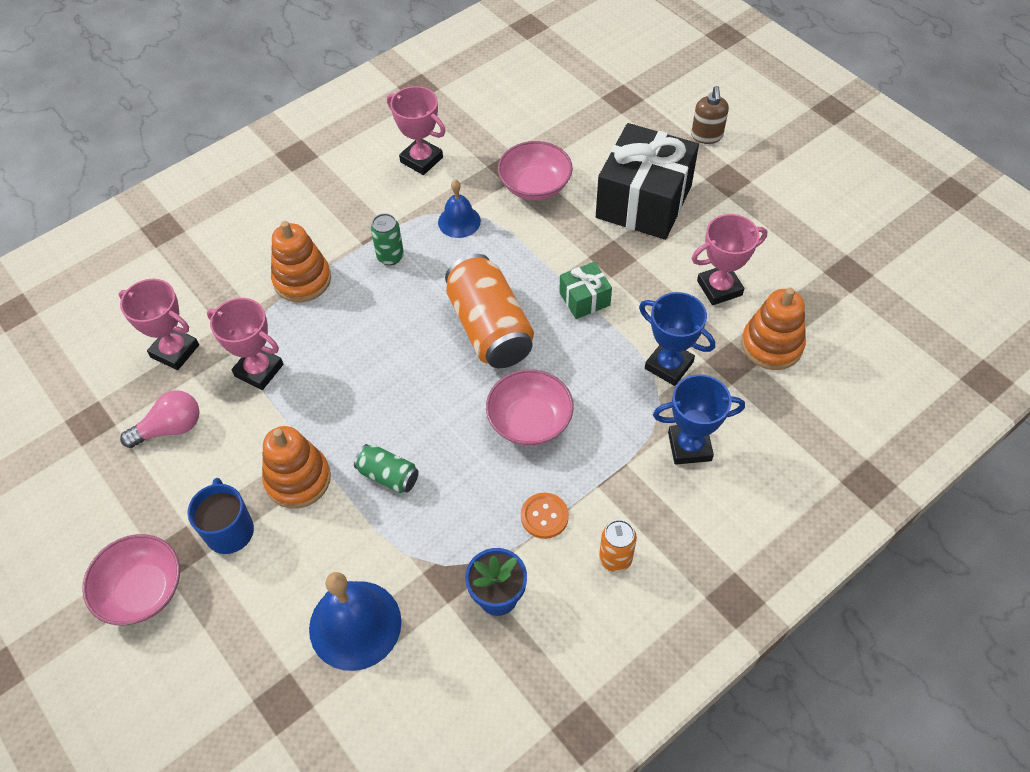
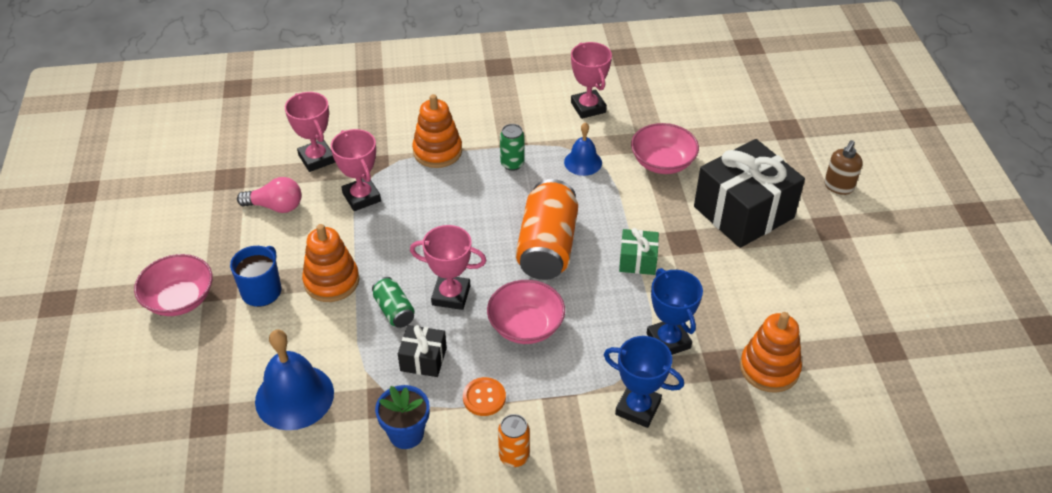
camera: 30 degrees right, 10 degrees down
pink trophy [692,214,767,305] -> pink trophy moved to [410,225,486,310]
none -> black gift [398,325,447,377]

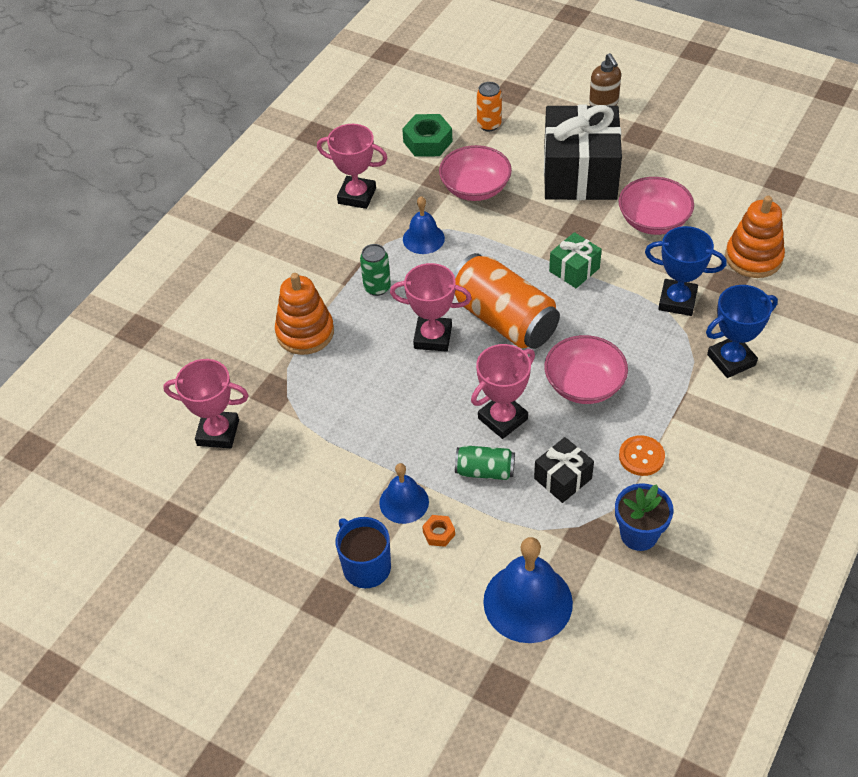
camera: 50 degrees left, 5 degrees up
pink bowl [134,254,213,316] -> pink bowl moved to [619,177,694,235]
pink light bulb [237,177,301,213] -> none
orange stacking toy [302,224,360,302] -> blue bell [379,463,429,524]
pink trophy [331,129,381,211] -> pink trophy moved to [390,263,472,352]
orange can [498,414,530,467] -> orange can moved to [477,82,502,131]
none -> green nut [402,114,453,157]
none -> orange nut [422,515,455,547]

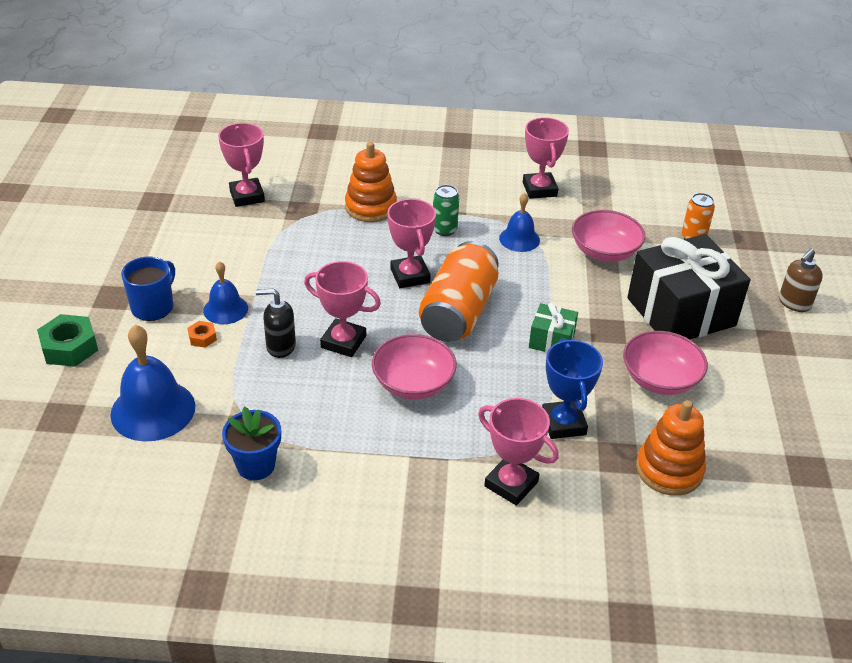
camera: 60 degrees right, 10 degrees down
green nut [402,114,453,157] -> green nut moved to [37,314,98,367]
green can [455,445,515,480] -> black soap dispenser [256,289,296,358]
black gift [534,437,594,503] -> none
orange button [619,435,665,476] -> none
blue trophy [706,285,778,378] -> pink trophy [478,398,559,506]

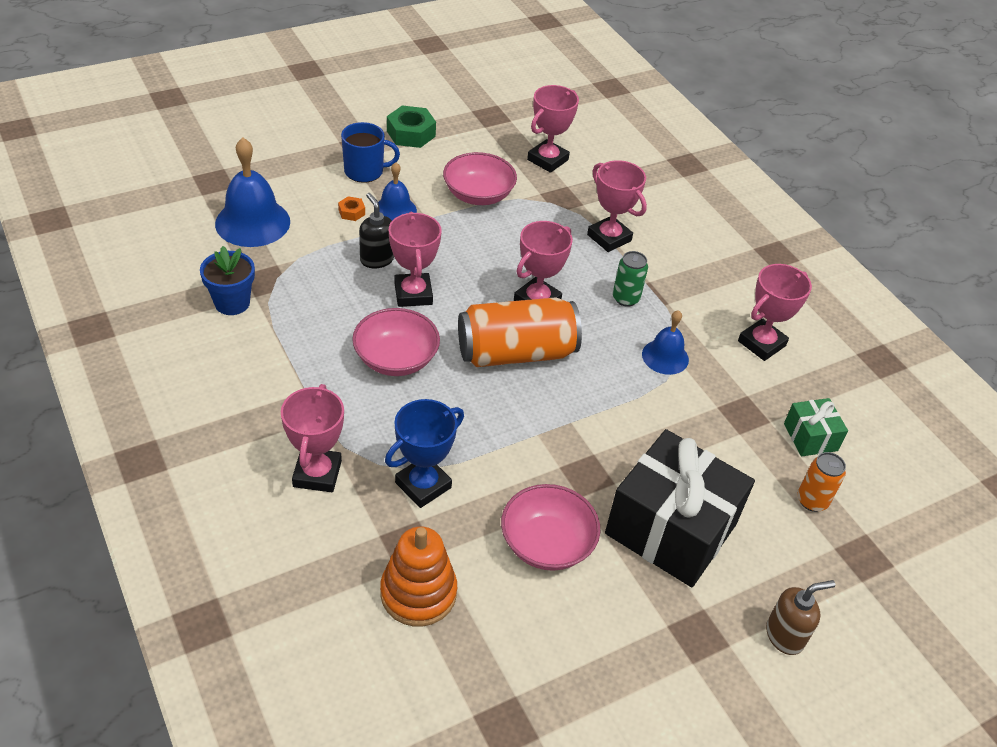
camera: 55 degrees right, 5 degrees up
green nut [37,314,98,367] -> green nut moved to [387,106,436,148]
orange stacking toy [345,142,397,222] -> pink trophy [587,160,647,252]
green gift [529,303,578,353] -> green gift moved to [784,398,848,457]
pink bowl [572,210,645,262] -> pink bowl moved to [443,152,517,205]
brown soap dispenser [779,248,823,312] -> brown soap dispenser turned 150 degrees clockwise [766,580,835,655]

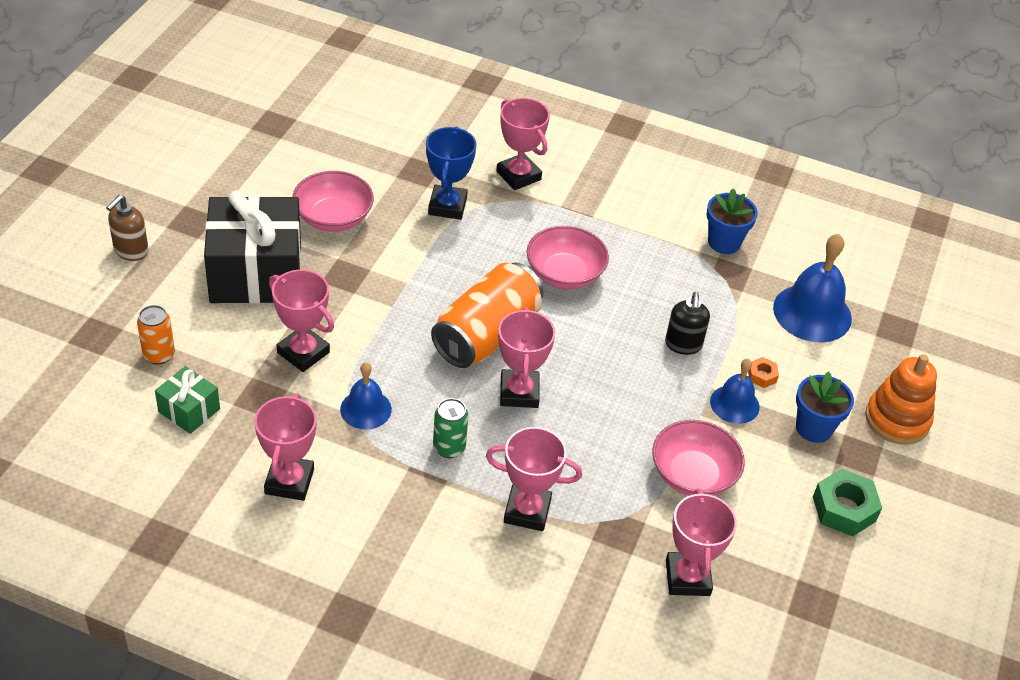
camera: 140 degrees right, 0 degrees up
blue mug [341,122,400,183] -> blue flower pot [796,371,854,443]
black soap dispenser [359,193,394,269] -> black soap dispenser turned 75 degrees clockwise [665,292,710,355]
orange stacking toy [380,527,457,627] -> orange stacking toy moved to [865,354,937,445]
pink trophy [389,212,442,307] -> pink trophy moved to [269,270,334,372]

